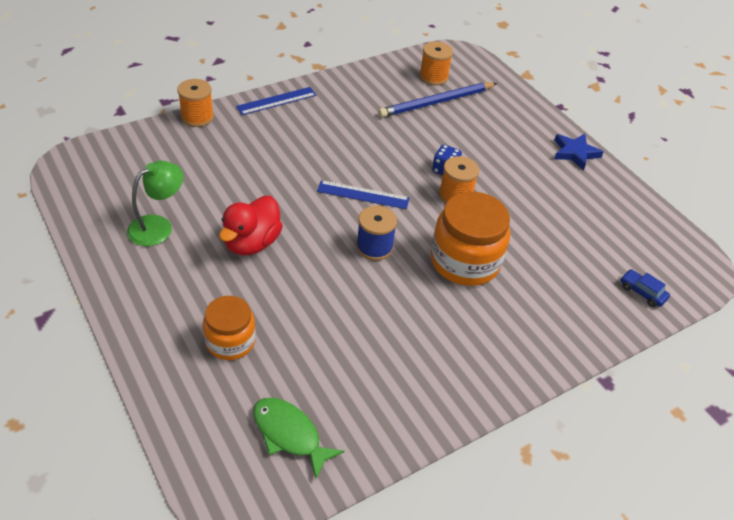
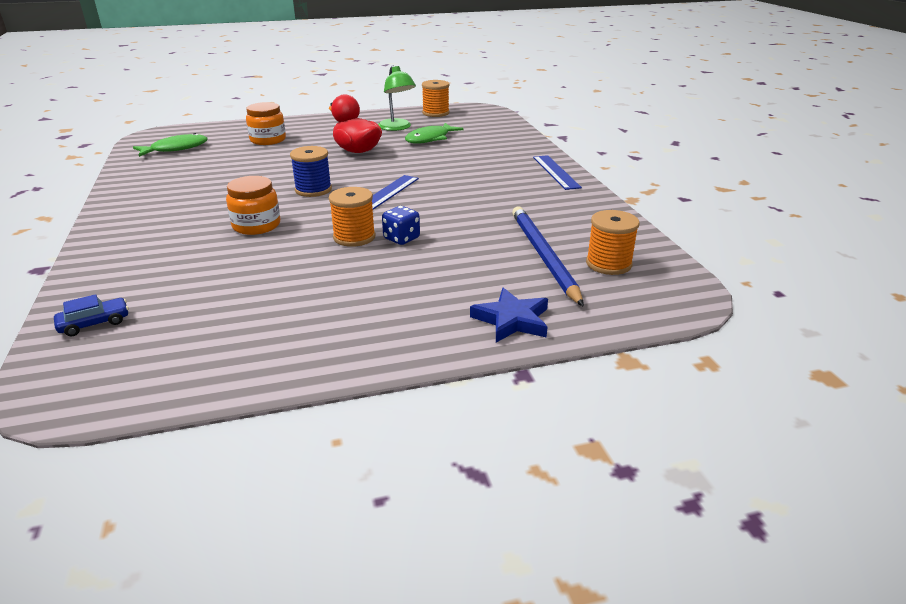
camera: 110 degrees right, 15 degrees down
orange spool [177,79,214,127] -> orange spool moved to [422,80,450,117]
orange jar [431,192,510,286] -> orange jar [226,176,280,235], size x0.62
blue star [554,134,604,171] -> blue star moved to [470,288,548,343]
none -> green fish [405,123,463,144]

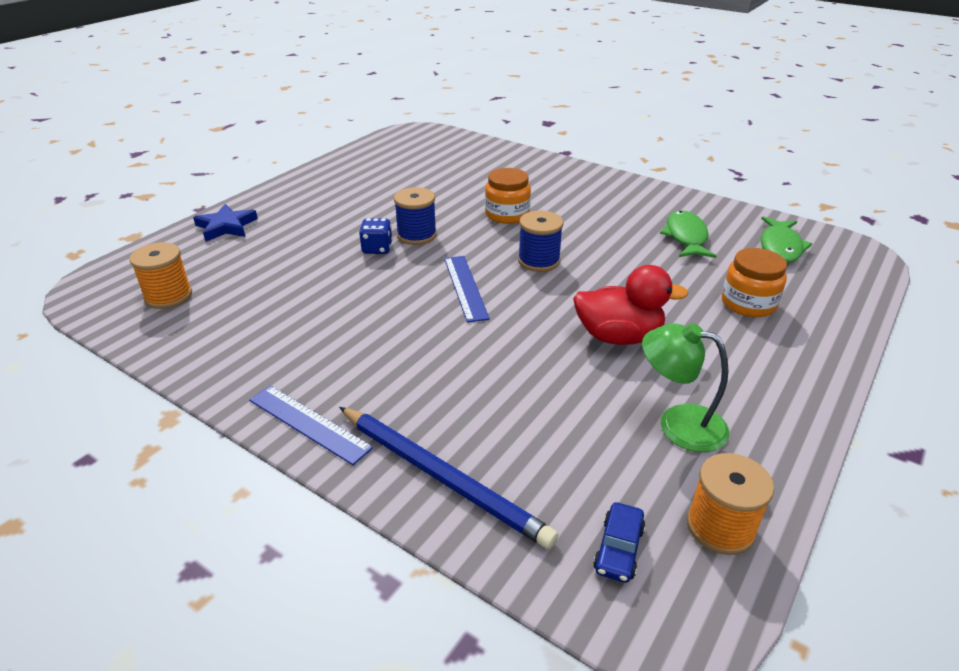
camera: 140 degrees right, 5 degrees up
blue car [54,294,129,336] -> blue car moved to [593,502,645,583]
orange spool [329,187,376,247] -> blue spool [394,187,437,245]
green fish [405,123,463,144] -> green fish moved to [660,210,716,258]
blue pencil [512,206,584,307] -> blue pencil moved to [339,407,558,549]

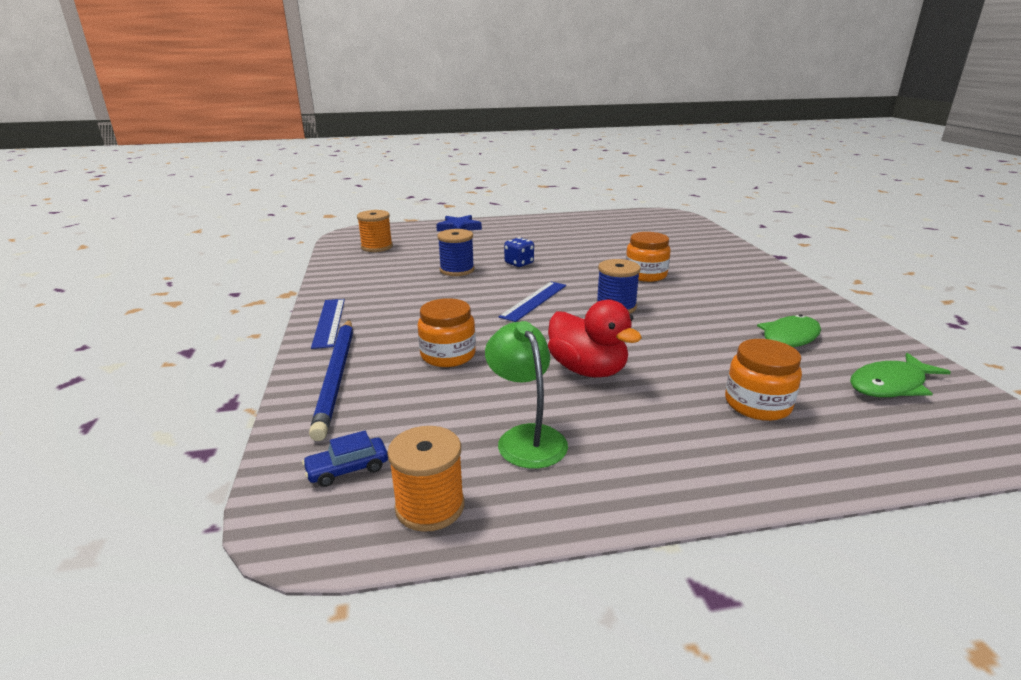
camera: 45 degrees right, 10 degrees down
blue spool [394,187,437,245] -> blue spool moved to [437,229,475,276]
none -> orange jar [418,298,476,367]

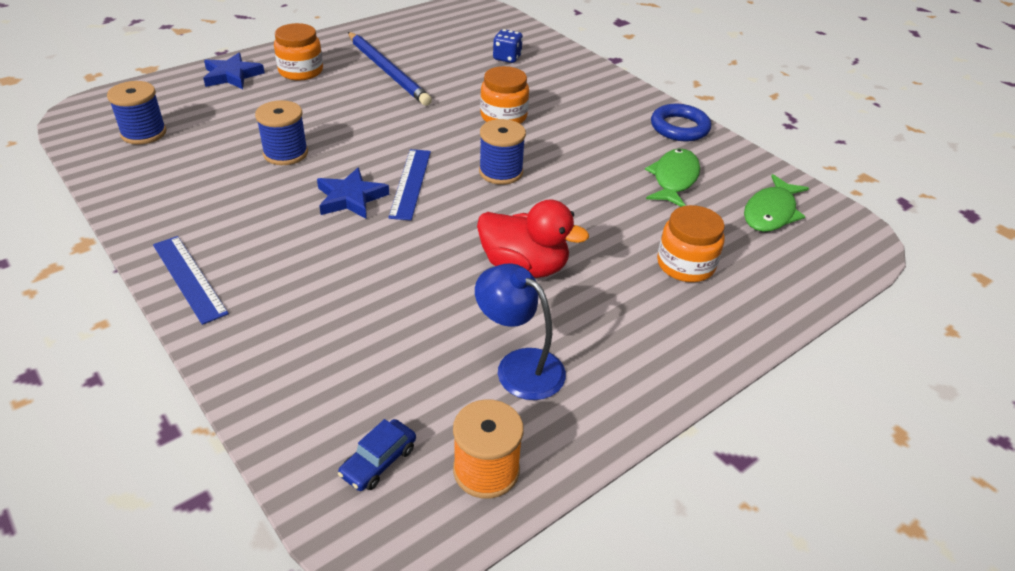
camera: 30 degrees left, 15 degrees up
blue pencil [309,319,353,441] -> blue pencil moved to [348,32,432,106]
orange spool [357,210,393,252] -> blue spool [107,81,167,145]
orange jar [418,298,476,367] -> orange jar moved to [274,23,323,80]
green lamp [485,321,568,469] -> blue lamp [475,264,566,400]
blue dice [504,237,534,267] -> blue dice moved to [493,29,523,63]
none -> blue star [317,167,389,219]
none -> blue ring [651,104,711,141]

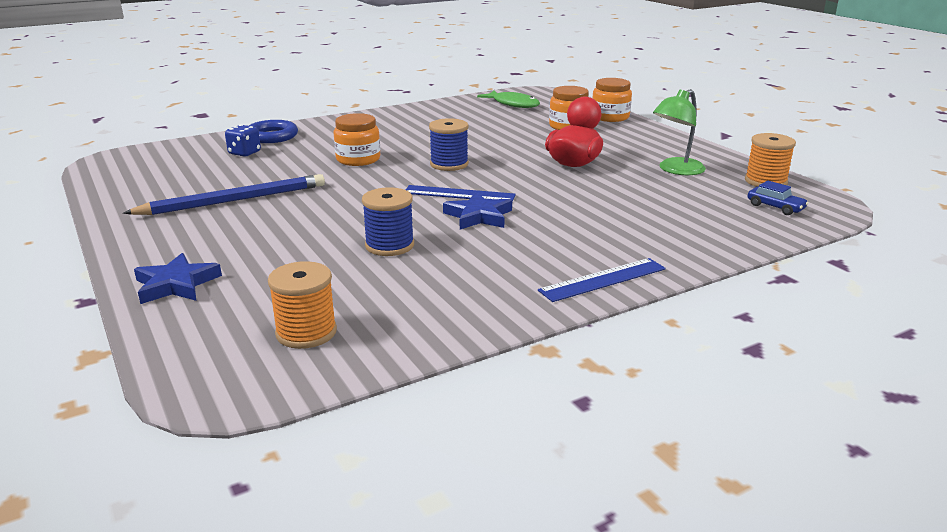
camera: 80 degrees left, 15 degrees down
blue spool [107,81,167,145] -> orange spool [268,261,337,349]
orange jar [274,23,323,80] -> orange jar moved to [592,78,632,122]
blue lamp [475,264,566,400] -> green lamp [653,89,706,175]
green fish [645,149,700,207] -> none
blue ring [651,104,711,141] -> blue ring moved to [249,120,298,143]

